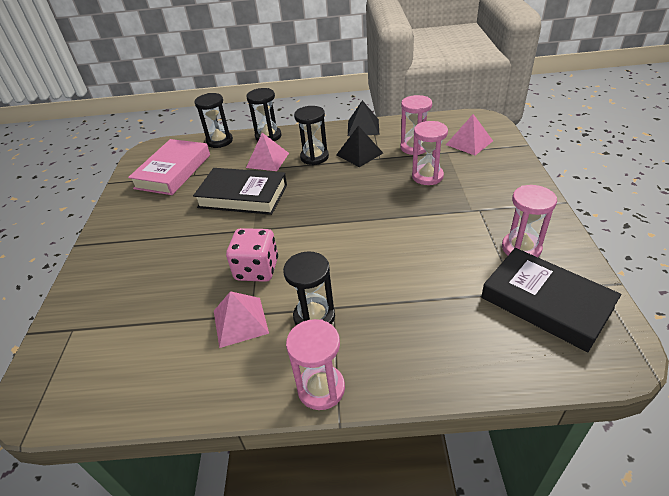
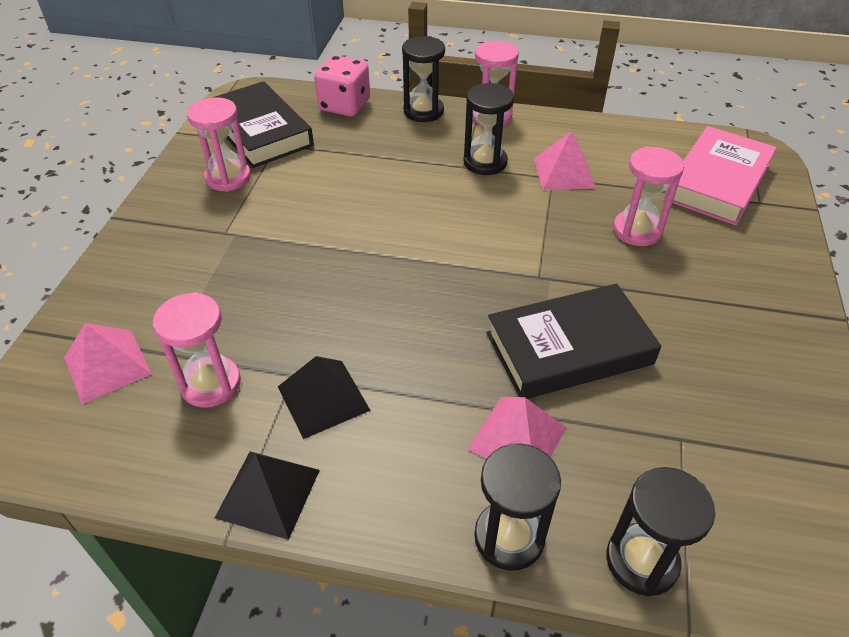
camera: 170 degrees left, 5 degrees up
pink book [128,139,210,195] -> pink book moved to [664,126,777,226]
black book [193,168,287,215] -> black book turned 45 degrees counterclockwise [487,284,661,399]
pink dice [226,228,278,282] -> pink dice moved to [314,55,370,117]
black hourglass [294,106,329,165] -> black hourglass moved to [402,36,445,122]
pink hourglass [412,121,448,185] -> pink hourglass moved to [613,146,684,246]

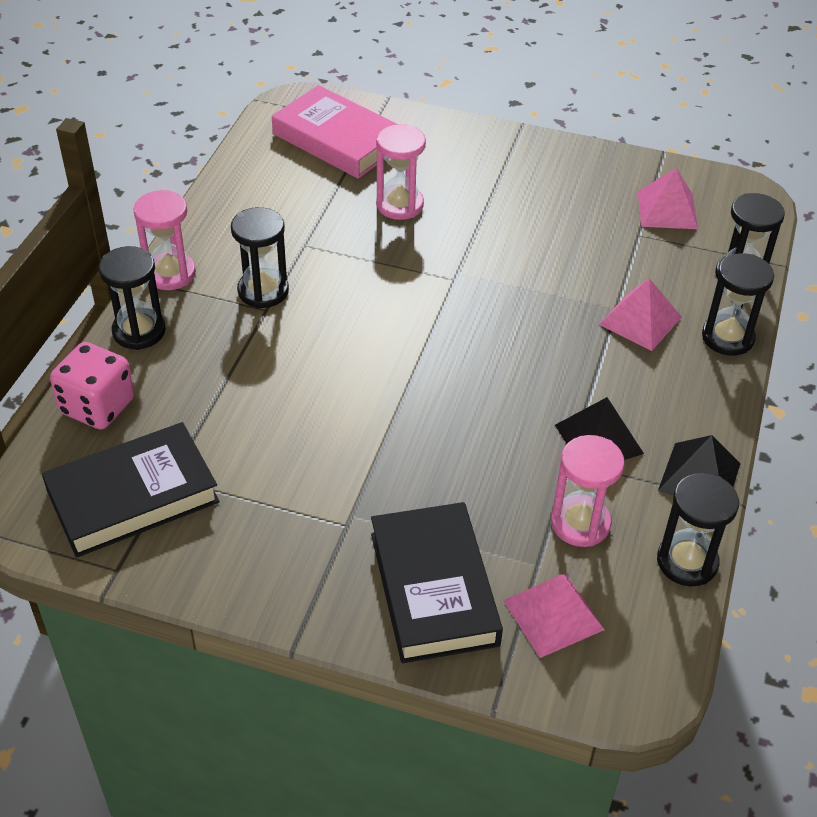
camera: 85 degrees left, 0 degrees up
pink hourglass [187,97,251,192] -> none
black book [487,284,661,399] -> black book moved to [371,502,503,663]
pink pyramid [534,130,596,190] -> pink pyramid moved to [638,168,698,229]
none -> black hourglass [657,473,739,586]

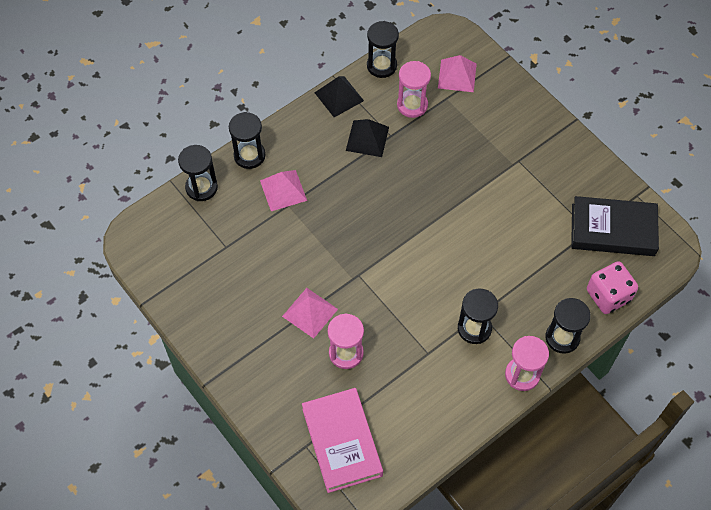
camera: 145 degrees left, 15 degrees up
black book [371,502,503,663] -> none
pink pyramid [638,168,698,229] -> pink pyramid moved to [282,288,338,339]

